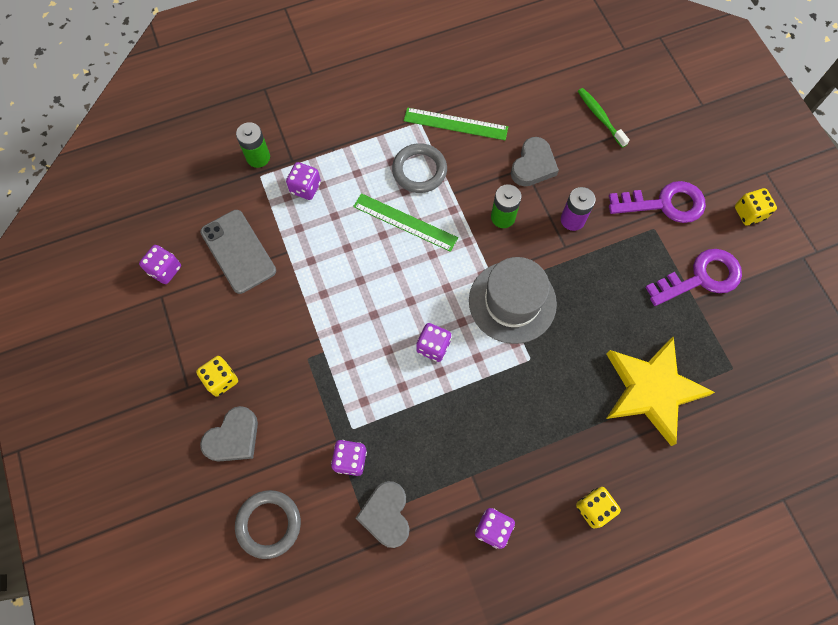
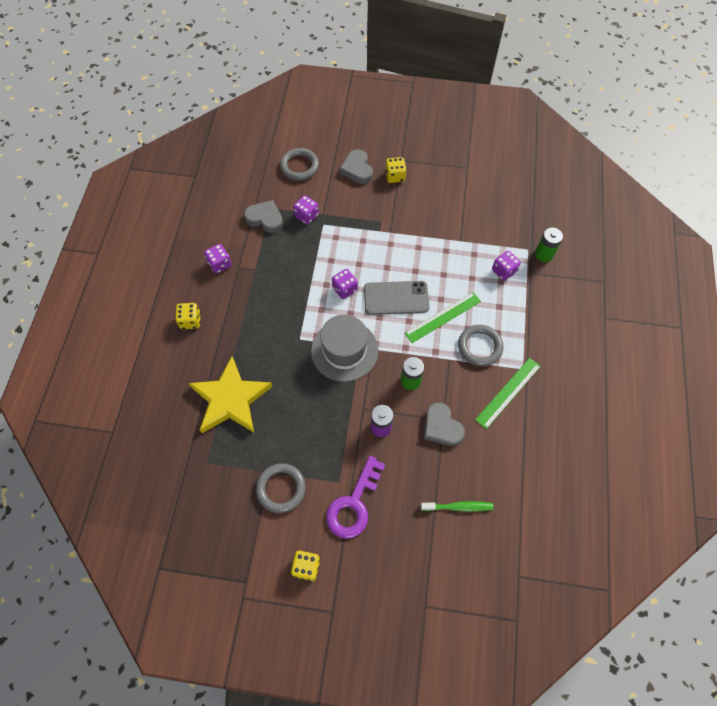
camera: 120 degrees right, 5 degrees down
purple dice [139,245,181,284] -> none
grey phone [200,210,276,294] -> grey phone moved to [364,281,429,315]
purple key [645,249,742,306] -> grey ring [256,463,306,513]

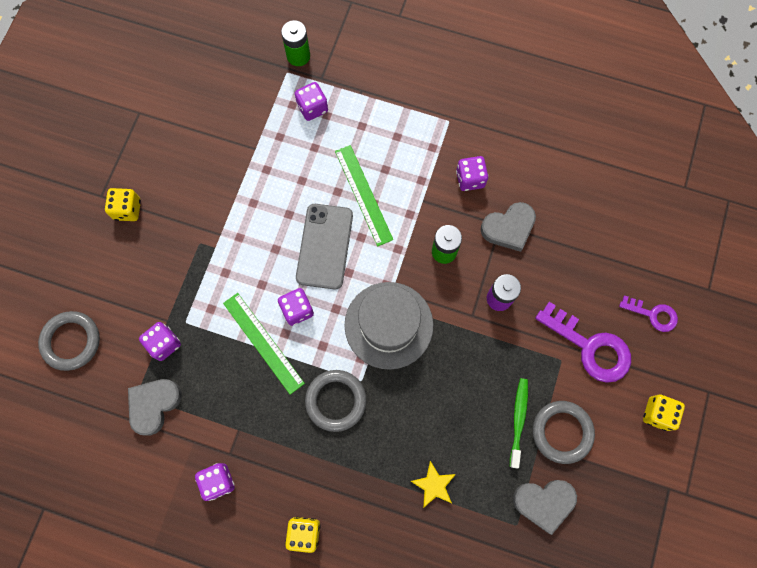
camera: 80 degrees left, 10 degrees up
yellow star [188,356,273,433] -> yellow star [411,461,456,508], size x0.41
grey heart [340,149,373,184] -> grey heart moved to [513,480,577,535]
green toothbrush [421,501,494,512] -> green toothbrush moved to [510,378,528,468]
grey ring [458,325,503,366] -> grey ring moved to [305,370,366,432]
green ruler [475,358,541,429] -> green ruler moved to [223,293,305,395]
none -> purple dice [456,156,488,191]
none -> purple key [619,295,678,332]

